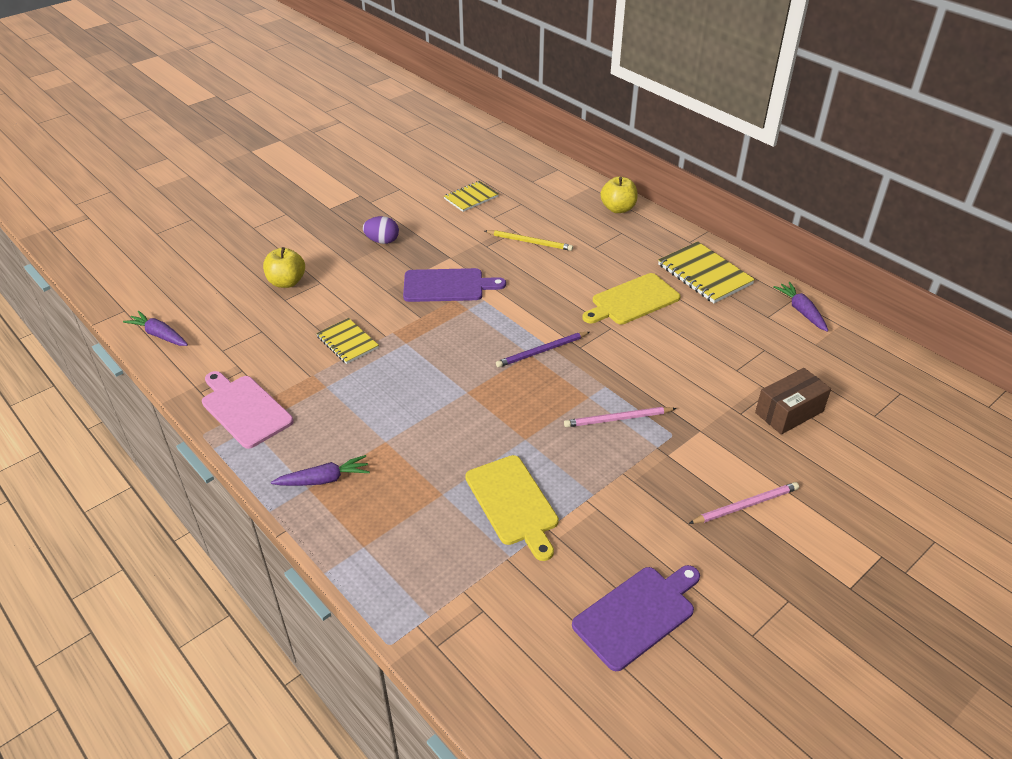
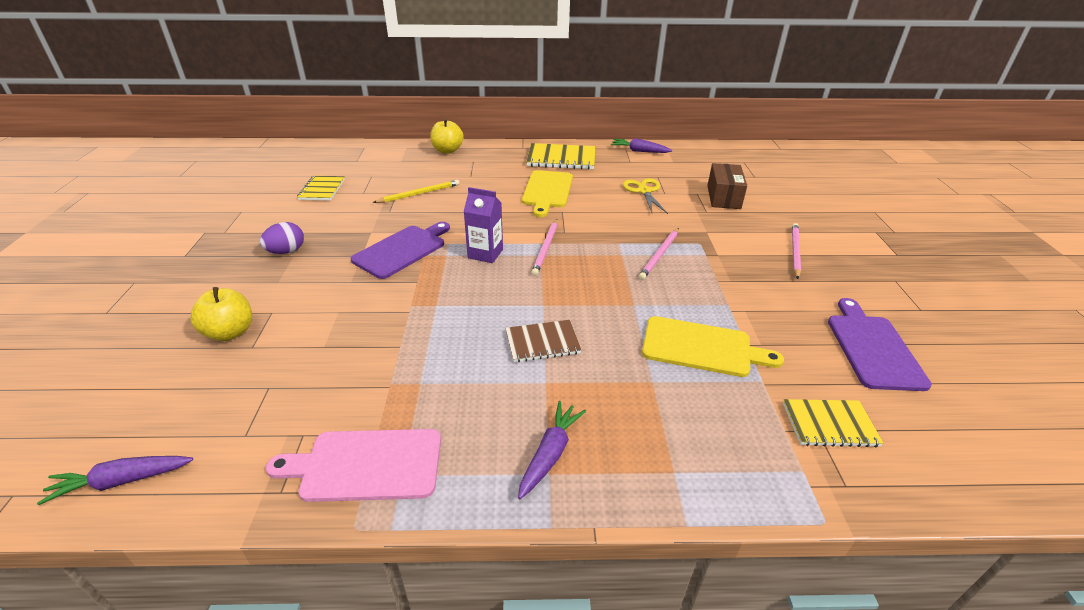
camera: 50 degrees left, 5 degrees down
yellow notebook [316,318,379,364] -> yellow notebook moved to [783,399,884,447]
purple pencil [496,332,590,368] -> pink pencil [531,219,558,276]
none -> purple carton [463,187,503,263]
none -> brown notebook [505,320,582,362]
none -> yellow scissors [623,179,668,214]

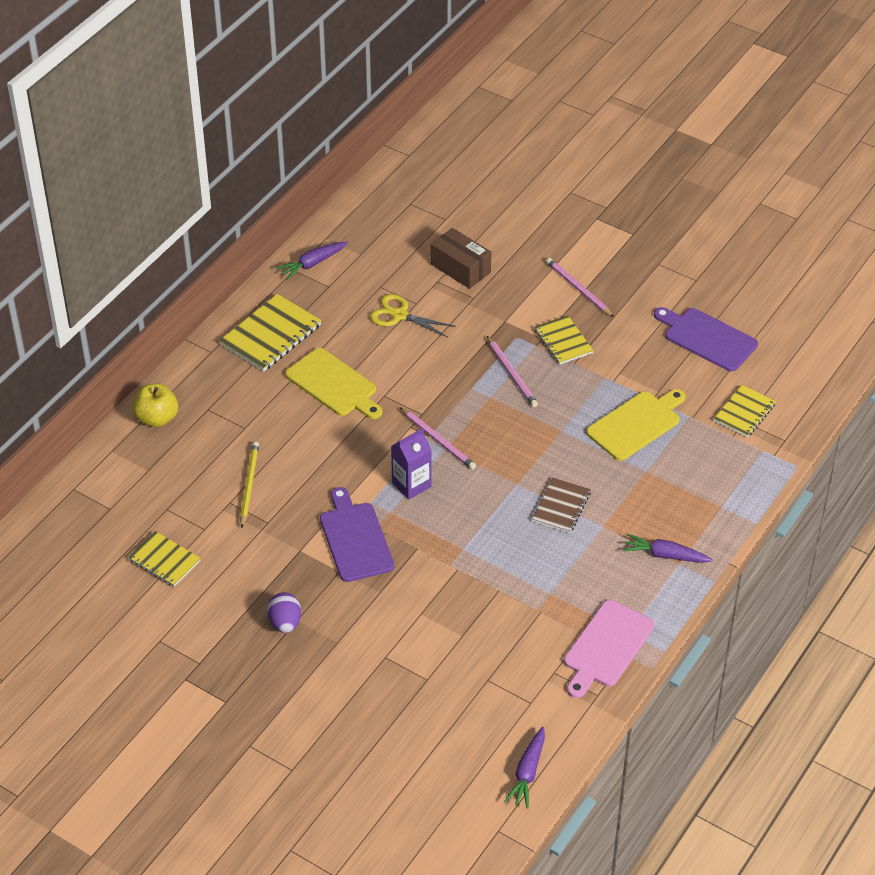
camera: 55 degrees left, 10 degrees up
yellow apple [190,287,252,341] -> none
purple carrot [518,401,586,499] -> purple carrot turned 45 degrees counterclockwise [623,534,713,563]
none -> yellow notebook [535,315,594,365]

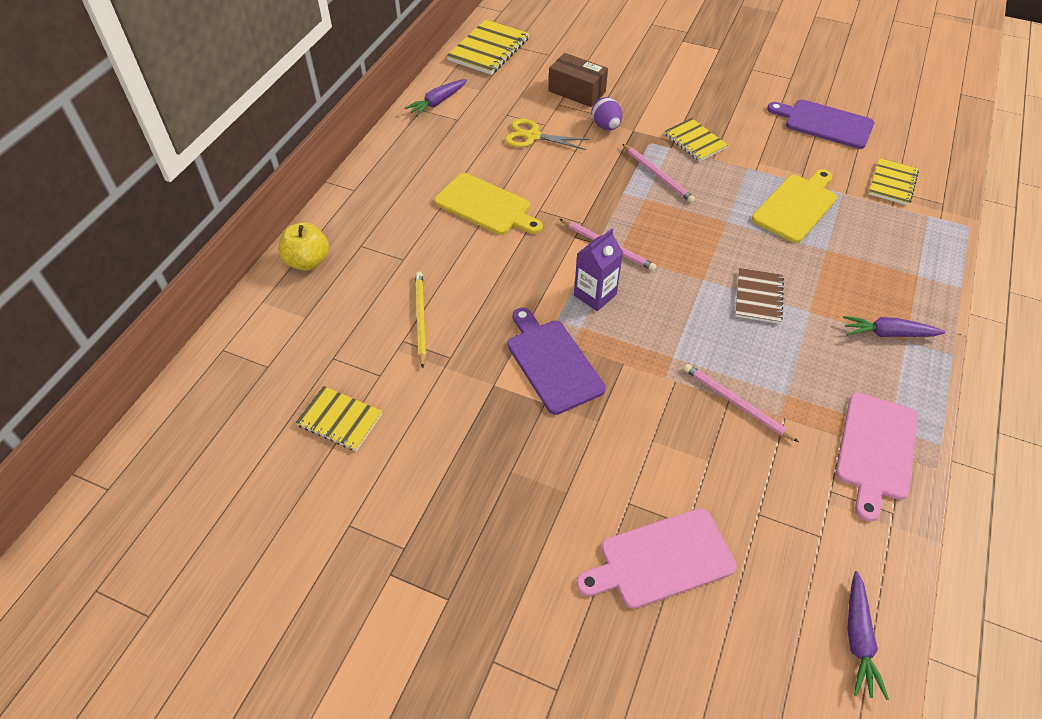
camera: 10 degrees left, 5 degrees up
yellow notebook [219,294,322,372] -> yellow notebook moved to [446,20,529,75]
purple egg [267,592,301,633] -> purple egg moved to [591,97,622,130]
pink pencil [546,258,614,317] -> pink pencil moved to [684,364,799,442]
none -> pink cutting board [576,508,736,609]

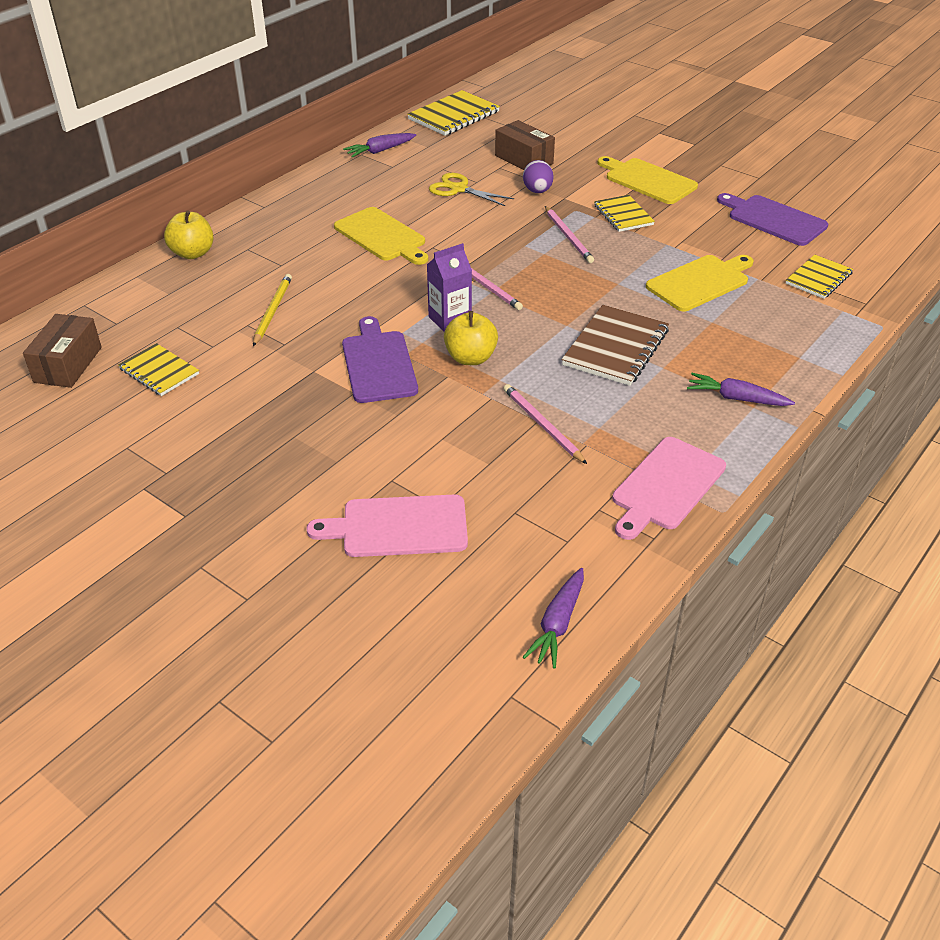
camera: 15 degrees right, 10 degrees down
brown notebook [735,268,784,324] -> brown notebook [562,305,669,386], size x1.57
none -> brown box [23,314,102,388]
none -> yellow apple [444,311,498,365]
none -> yellow cutting board [597,156,698,204]

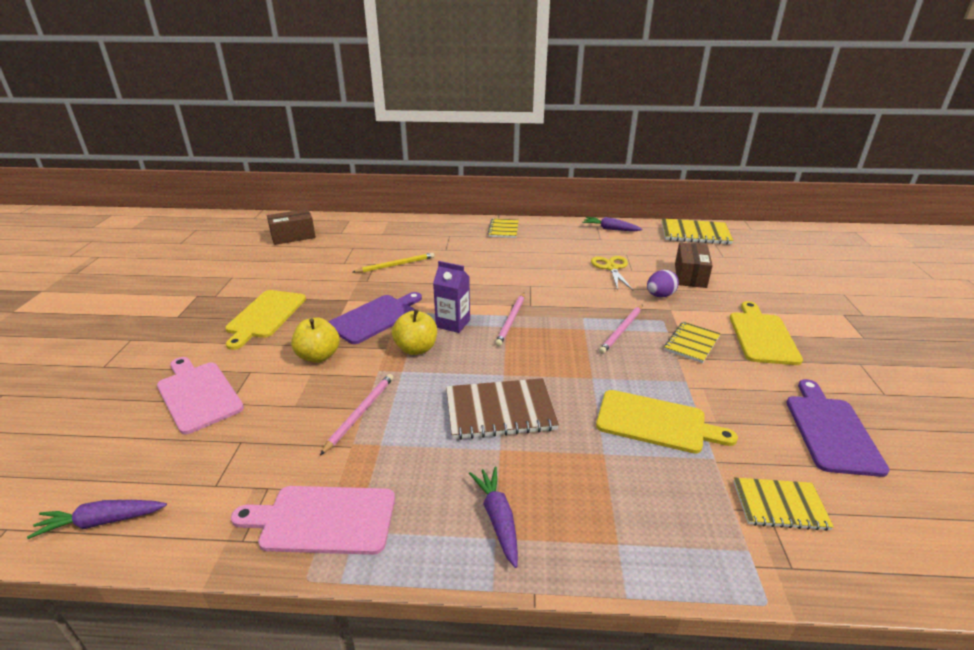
camera: 55 degrees right, 10 degrees down
yellow notebook [118,343,199,396] -> yellow notebook moved to [488,218,519,238]
yellow apple [164,210,213,259] -> yellow apple moved to [291,317,340,363]
yellow cutting board [334,207,428,265] -> yellow cutting board moved to [225,290,306,350]

